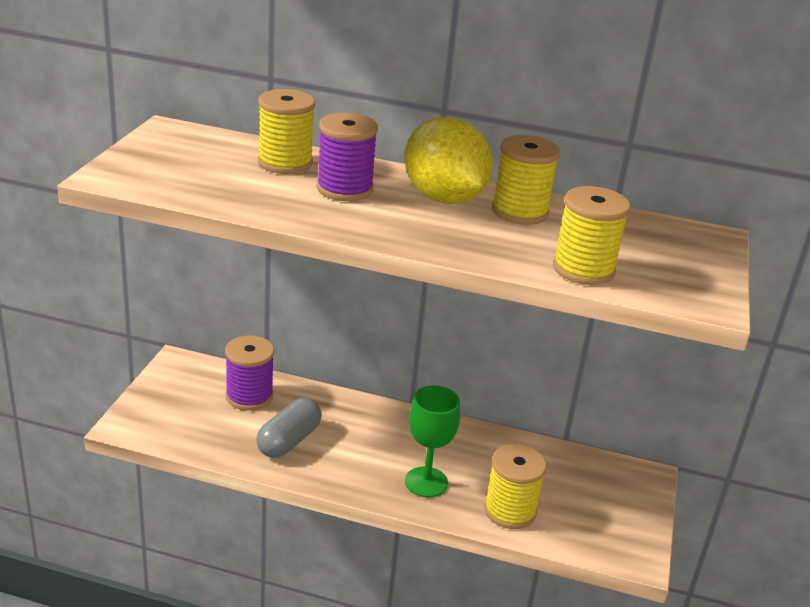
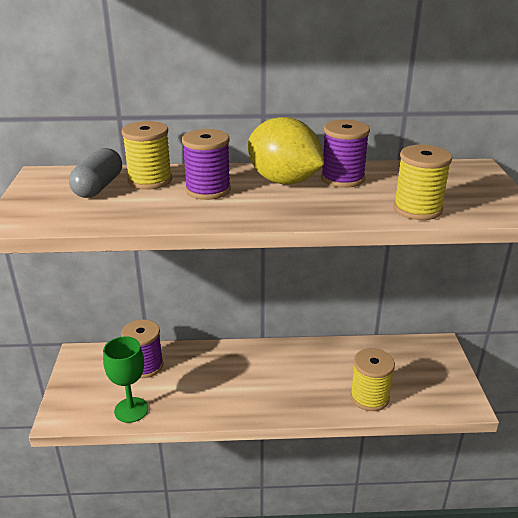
camera: 15 degrees left, 0 degrees up
grey capsule [256,398,322,458] -> grey capsule moved to [69,148,122,198]
green goblet [405,386,460,497] -> green goblet moved to [103,336,148,423]
yellow spool [492,135,560,225] -> purple spool [321,119,370,188]

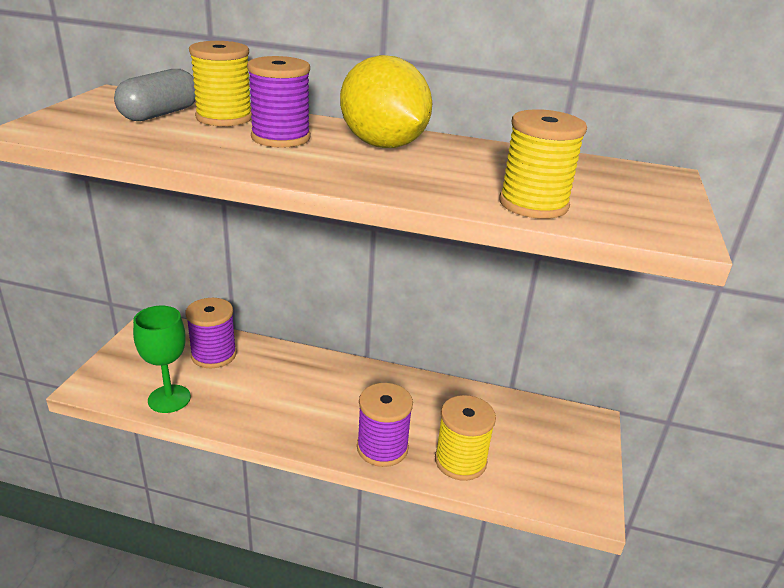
camera: 15 degrees right, 0 degrees up
purple spool [321,119,370,188] -> purple spool moved to [357,383,413,467]

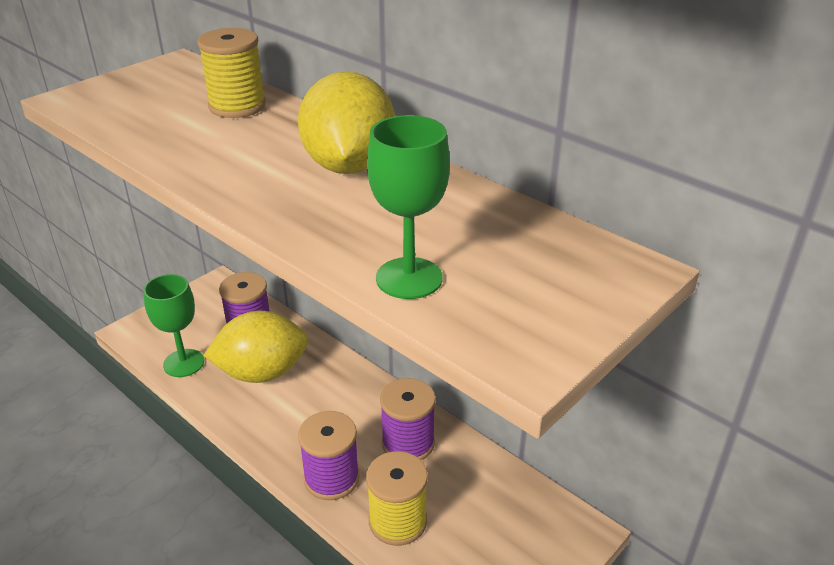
camera: 30 degrees right, 5 degrees up
grey capsule [114,69,196,121] -> none
purple spool [247,56,311,148] -> purple spool moved to [380,378,436,460]
yellow spool [499,109,587,219] -> green goblet [367,115,450,299]
none -> yellow lemon [203,311,309,383]

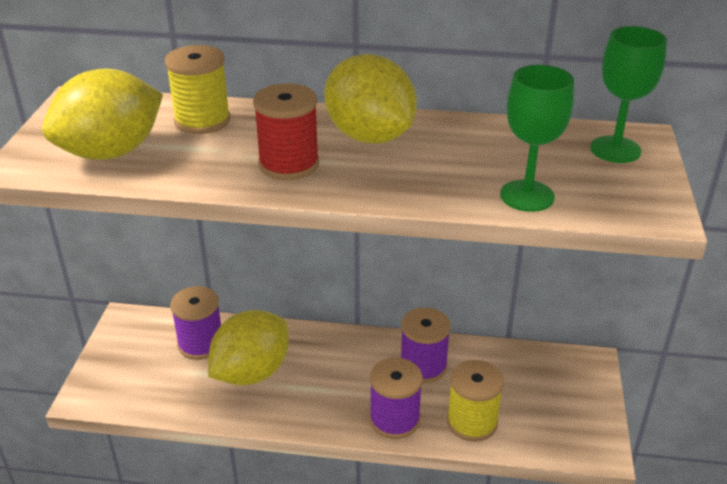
camera: 35 degrees left, 0 degrees up
green goblet [143,274,204,377] -> green goblet moved to [590,26,667,163]
none -> yellow lemon [42,68,163,160]
none -> red spool [253,83,319,180]

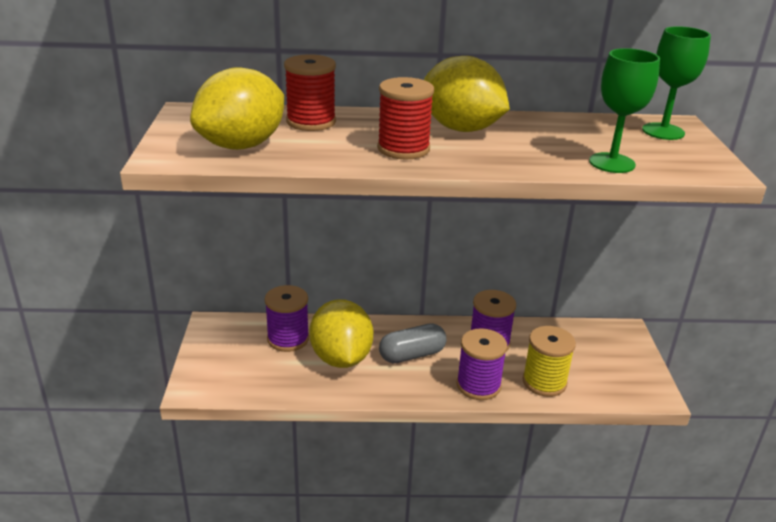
camera: 10 degrees left, 5 degrees down
yellow spool [165,45,231,134] -> red spool [284,54,336,131]
yellow lemon [208,310,289,386] -> yellow lemon turned 45 degrees counterclockwise [309,299,373,368]
none -> grey capsule [379,323,446,363]

